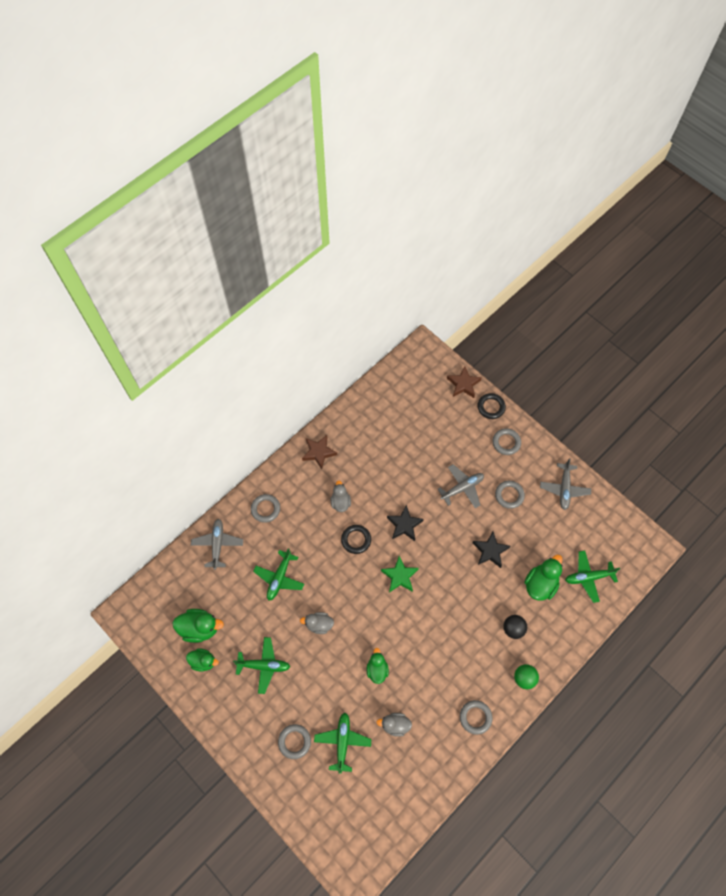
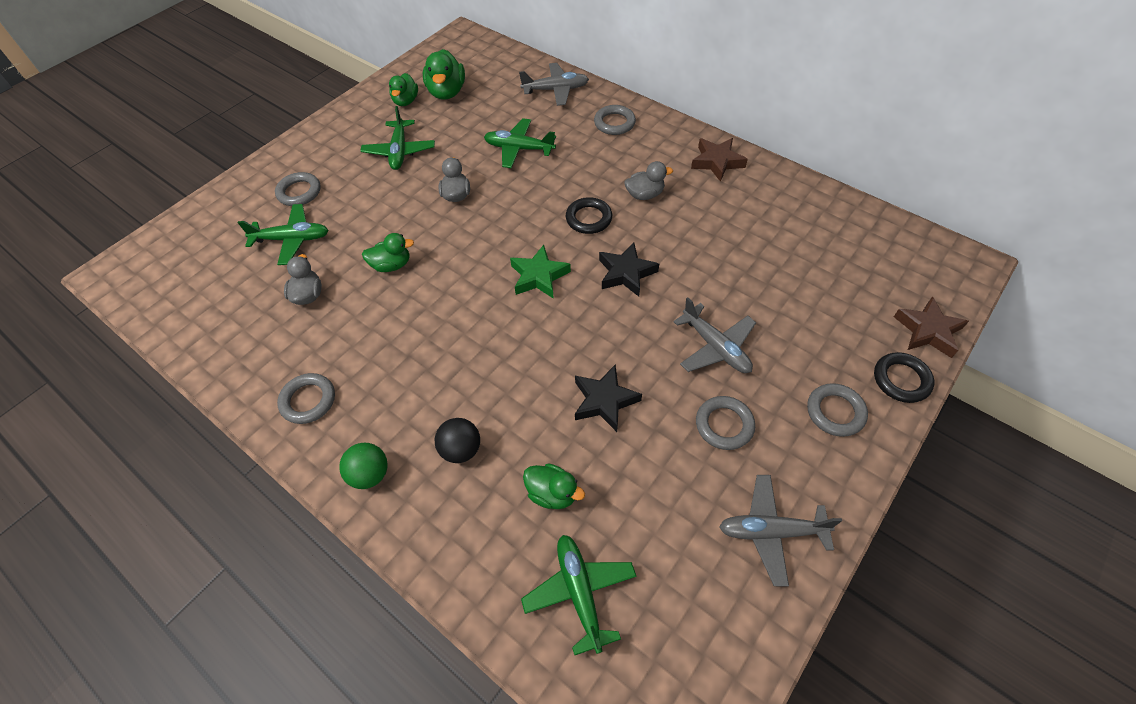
camera: 85 degrees right, 10 degrees down
green duck [524,555,563,601] -> green duck [523,463,585,509], size x0.65

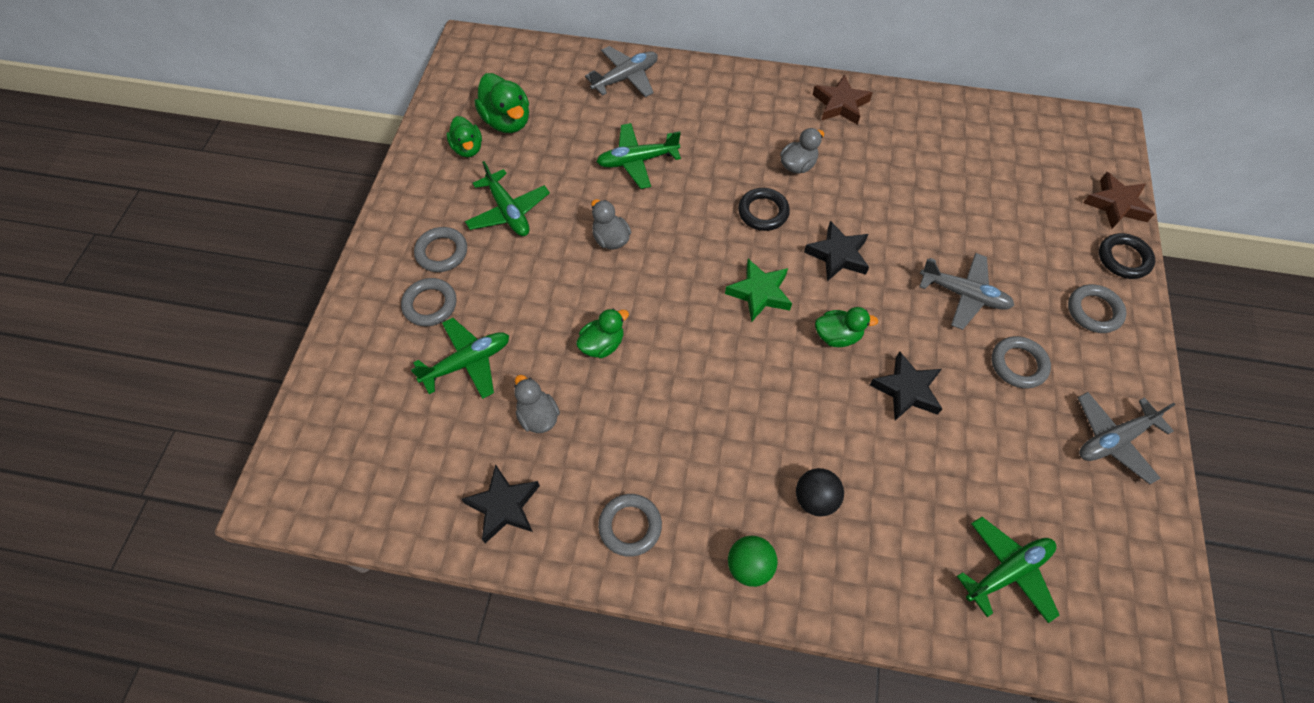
camera: 30 degrees left, 5 degrees up
green plane [521,535,637,656] -> green plane turned 105 degrees clockwise [957,517,1059,623]
green duck [523,463,585,509] -> green duck moved to [815,307,878,347]
grey ring [594,105,636,135] -> grey ring moved to [414,227,467,272]
none -> black star [461,464,540,543]

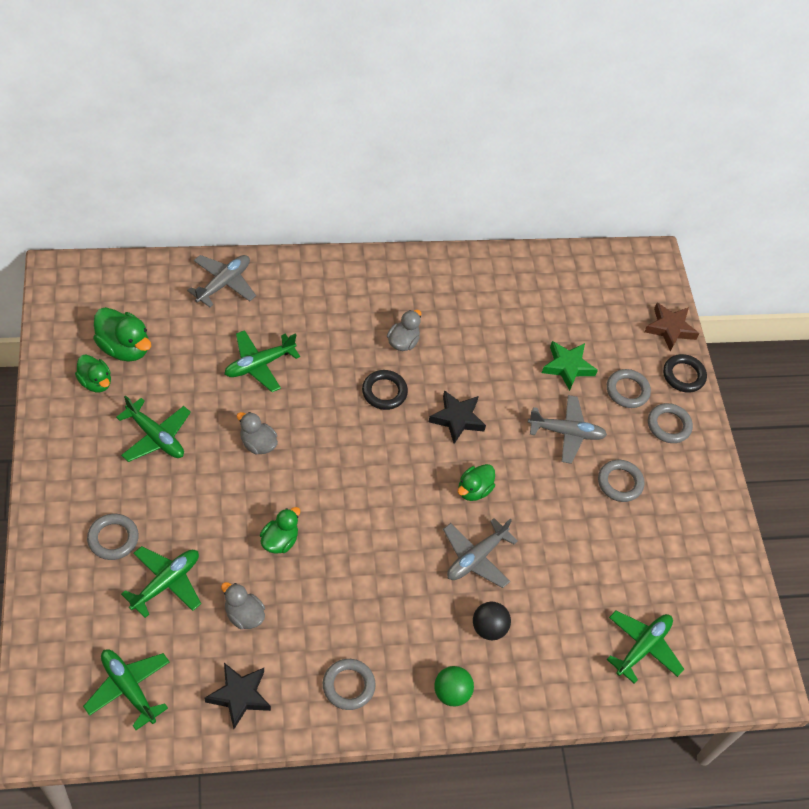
camera: 25 degrees left, 5 degrees down
grey ring [414,227,467,272] -> grey ring moved to [607,369,651,408]
green star [725,259,792,322] -> green star moved to [542,341,598,391]
brown star [812,74,873,125] -> none
green duck [815,307,878,347] -> green duck turned 150 degrees clockwise [458,464,495,501]
black star [870,351,942,421] -> none
grey plane [1077,392,1176,484] -> grey plane moved to [443,518,518,588]
none -> green plane [83,649,170,730]

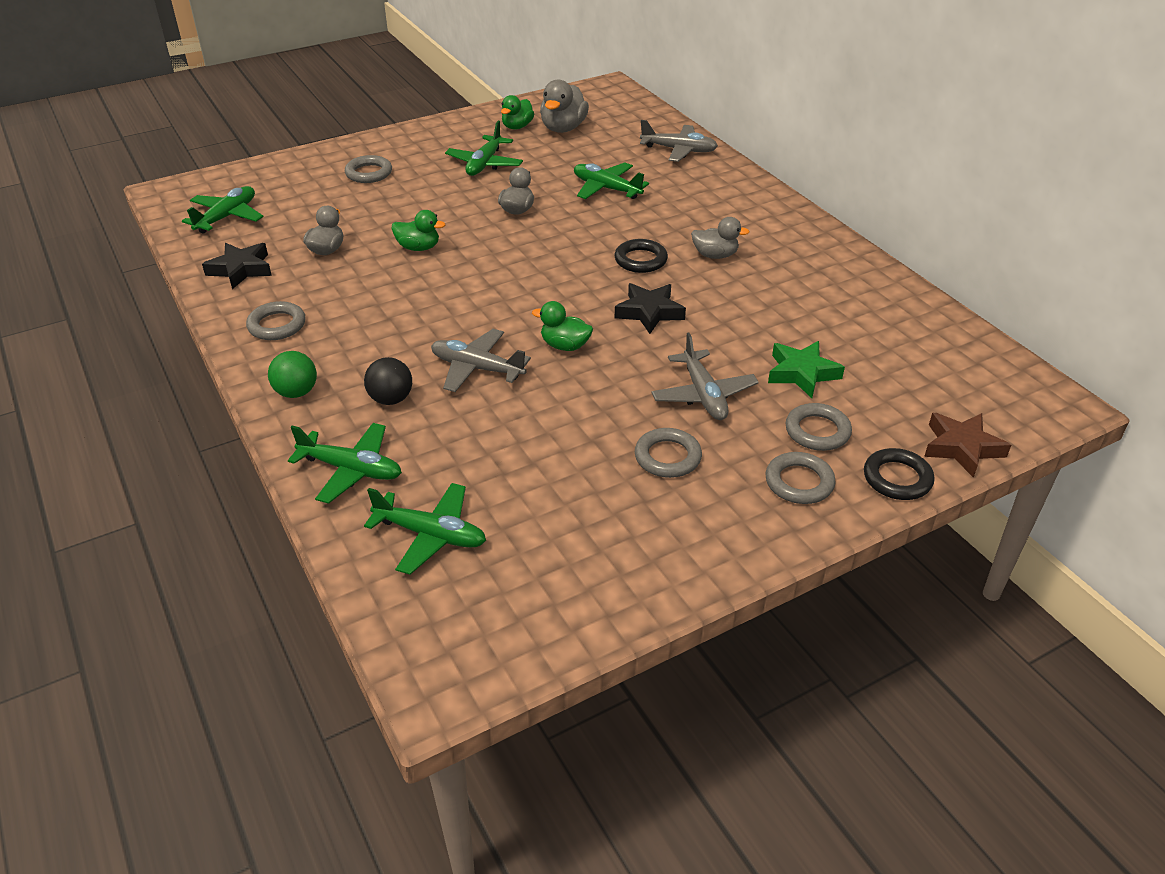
camera: 75 degrees right, 15 degrees down
green duck [93,307,151,362] -> grey duck [540,79,589,133]
green plane [121,546,201,618] -> green plane moved to [288,423,402,504]

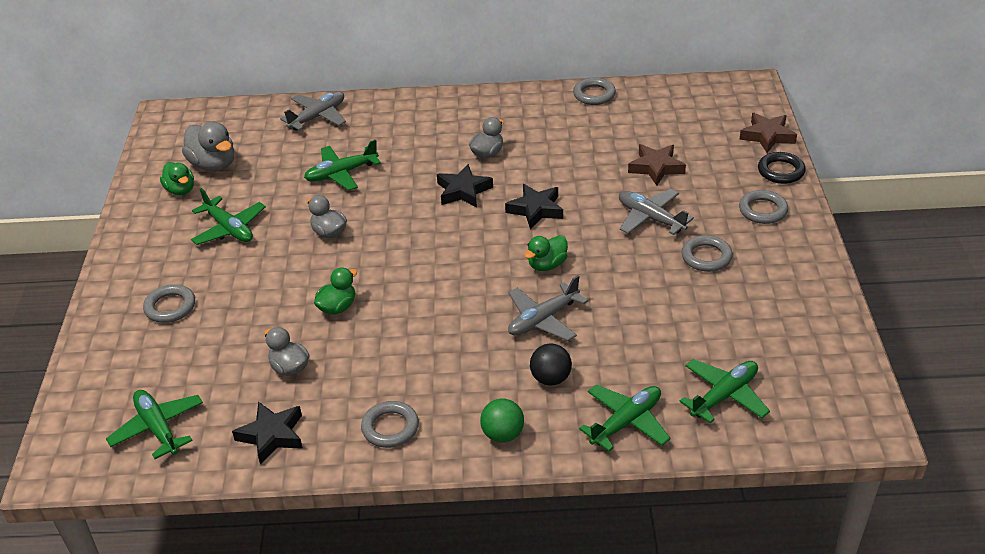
camera: 60 degrees left, 0 degrees up
black ring [615,239,668,273] -> black star [437,164,493,207]
grey plane [651,333,759,420] -> grey plane turned 150 degrees counterclockwise [619,189,694,235]
green star [768,341,845,398] -> brown star [628,144,686,186]
grey ring [785,403,852,451] -> grey ring moved to [573,77,616,105]

